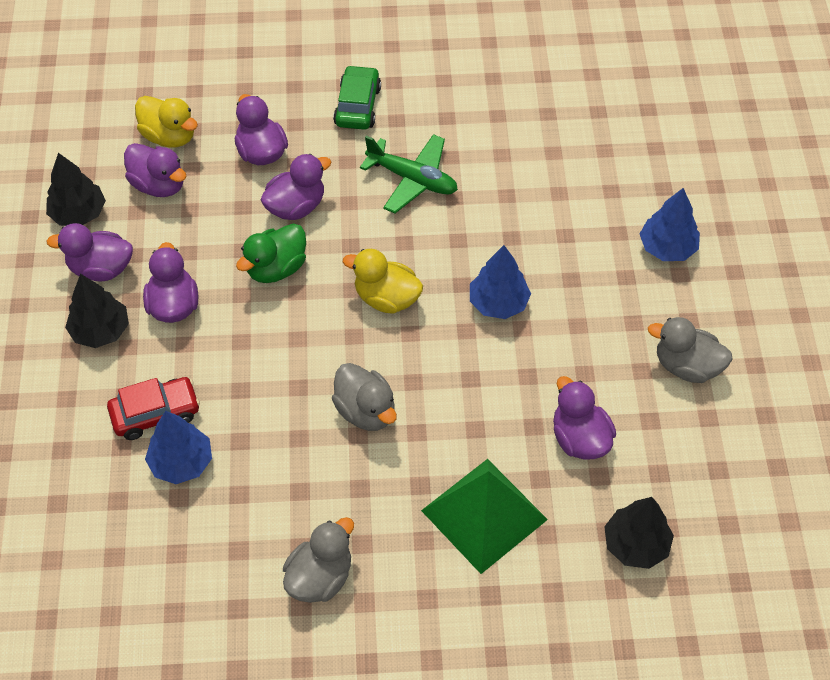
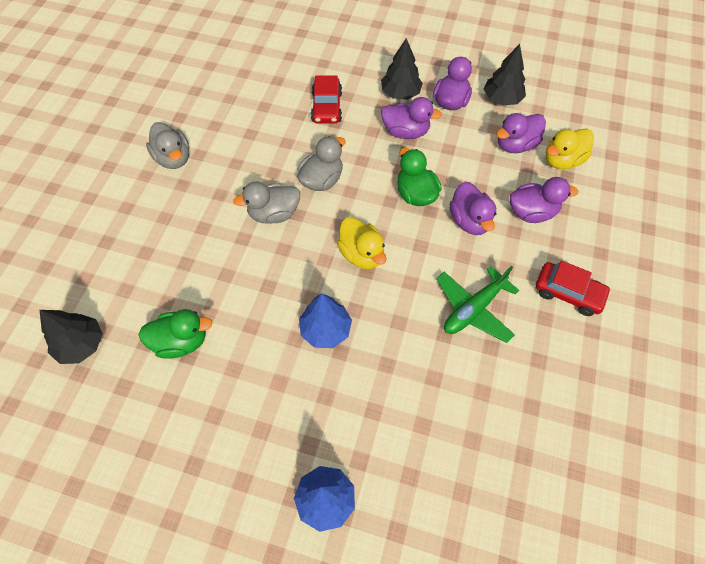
camera: 110 degrees right, 5 degrees up
blue tree [145,411,212,484] -> none
green car [333,65,381,130] -> red car [536,260,611,316]
yellow duck [343,249,423,314] -> yellow duck turned 105 degrees clockwise [337,217,387,269]
green pyramid [421,459,548,574] -> none
purple duck [553,376,616,460] -> green duck [138,309,212,359]
grey duck [648,317,733,383] -> grey duck moved to [297,136,346,191]

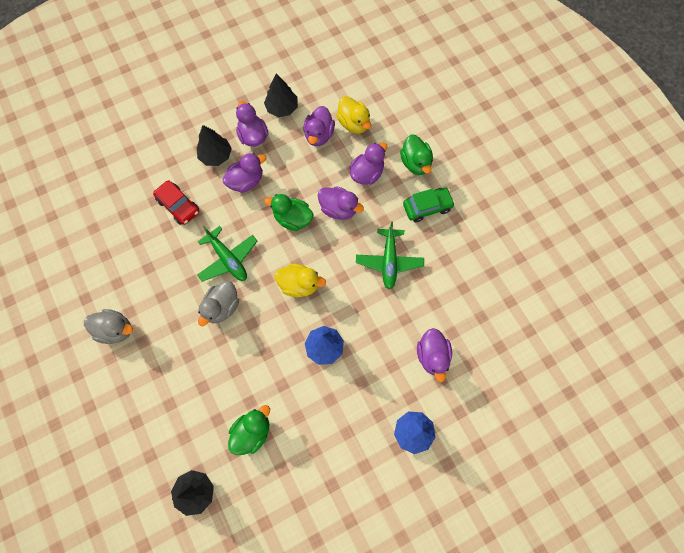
camera: 45 degrees left, 10 degrees up
grey duck [297,136,346,191] -> green plane [197,226,257,282]
red car [536,260,611,316] -> green car [403,188,455,222]
yellow duck [545,128,594,169] -> yellow duck turned 45 degrees counterclockwise [337,96,371,134]
none -> green duck [400,134,433,175]
none -> purple duck [417,328,452,382]

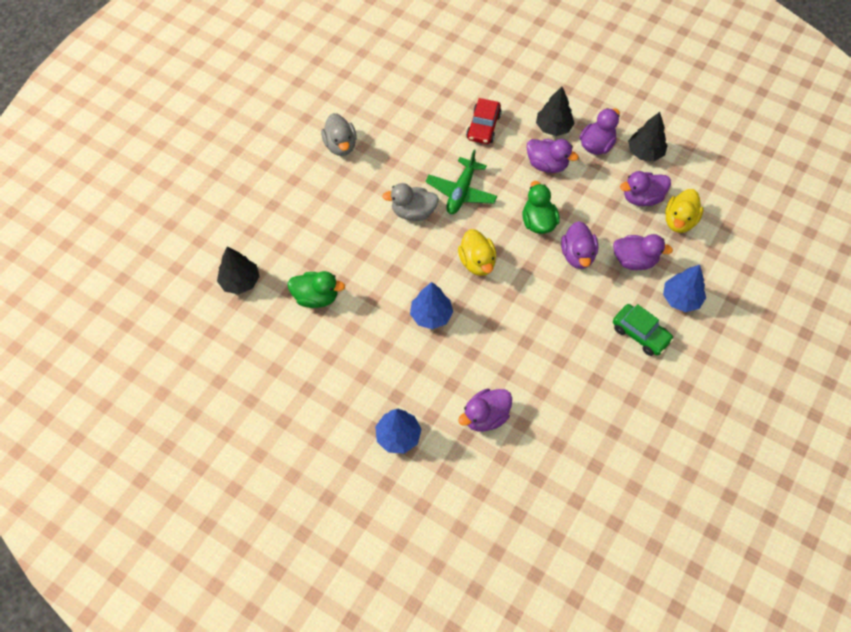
camera: 60 degrees right, 10 degrees down
green plane [356,221,424,290] -> none
green duck [400,134,433,175] -> blue tree [663,265,706,312]

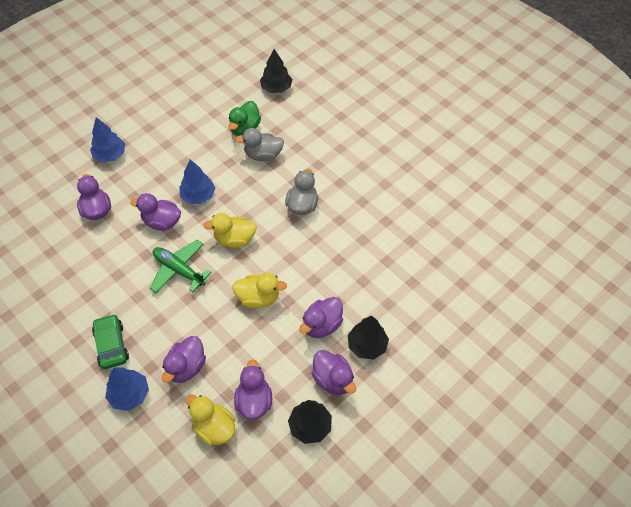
camera: 105 degrees right, 5 degrees down
grey duck [321,113,357,156] -> grey duck moved to [235,128,284,161]
green plane [426,149,497,214] -> green plane moved to [149,240,212,293]
red car [466,98,502,144] -> none
green duck [523,181,560,234] -> yellow duck [232,273,287,308]
purple duck [561,221,598,269] -> purple duck moved to [130,193,181,231]
green car [613,304,674,356] -> green car turned 105 degrees clockwise [92,314,129,369]

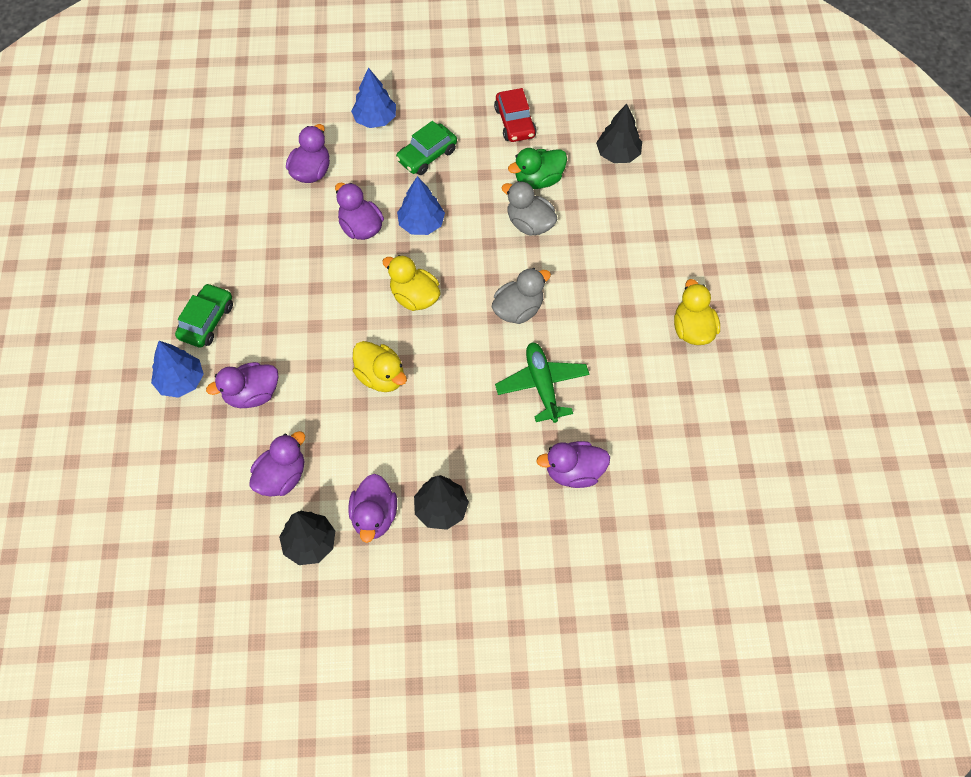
camera: 40 degrees right, 5 degrees up
green plane [149,240,212,293] -> green plane moved to [495,342,590,423]
yellow duck [186,395,235,446] -> yellow duck moved to [674,279,720,345]
purple duck [299,297,343,338] -> purple duck moved to [536,441,610,488]
none -> green car [396,121,457,175]
none -> red car [494,88,537,142]

